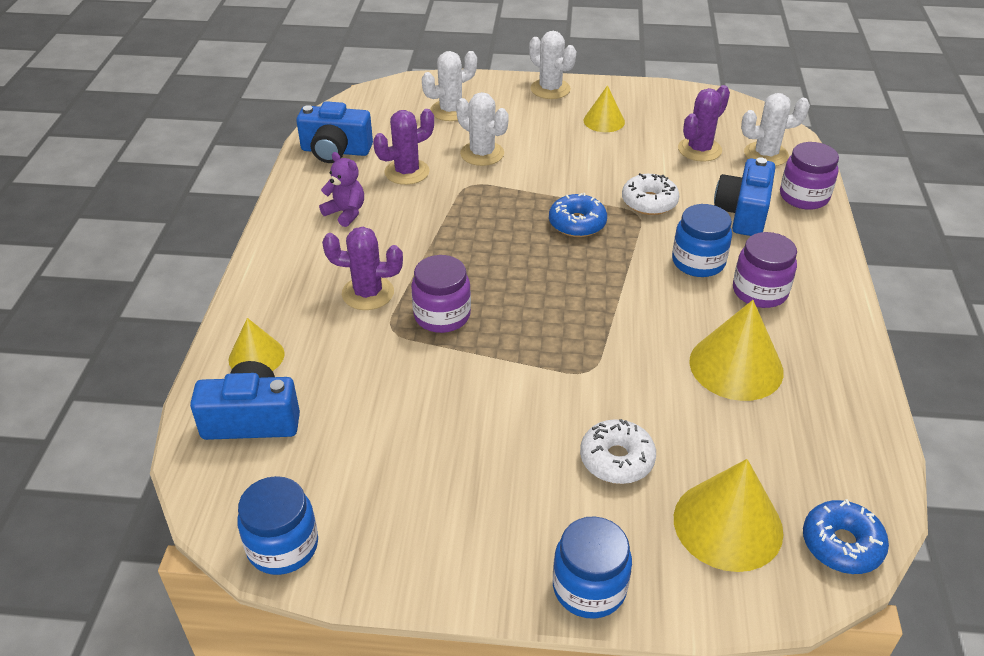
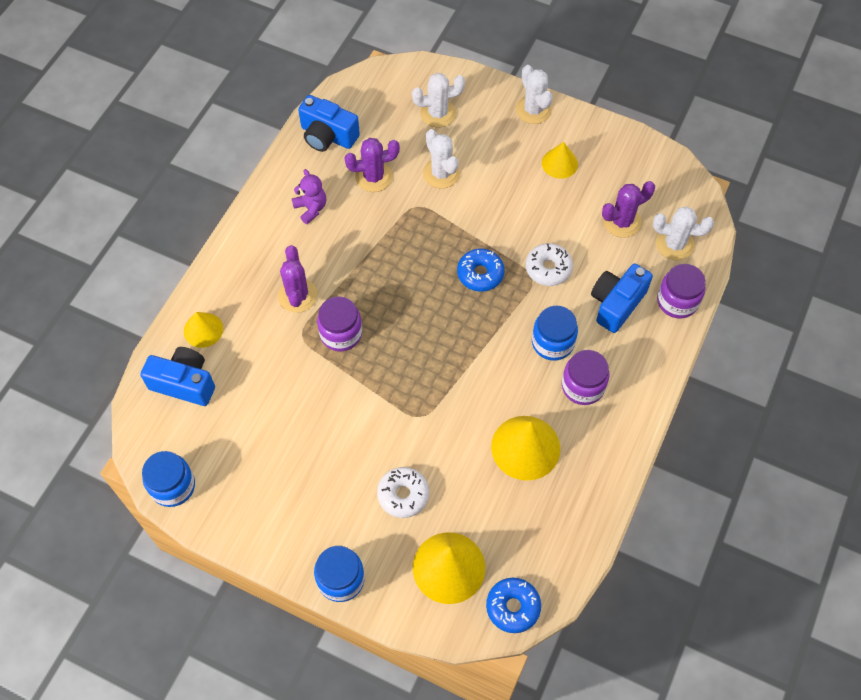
camera: 20 degrees right, 20 degrees up
purple cactus [322,227,403,310] -> purple cactus turned 60 degrees clockwise [278,245,317,313]

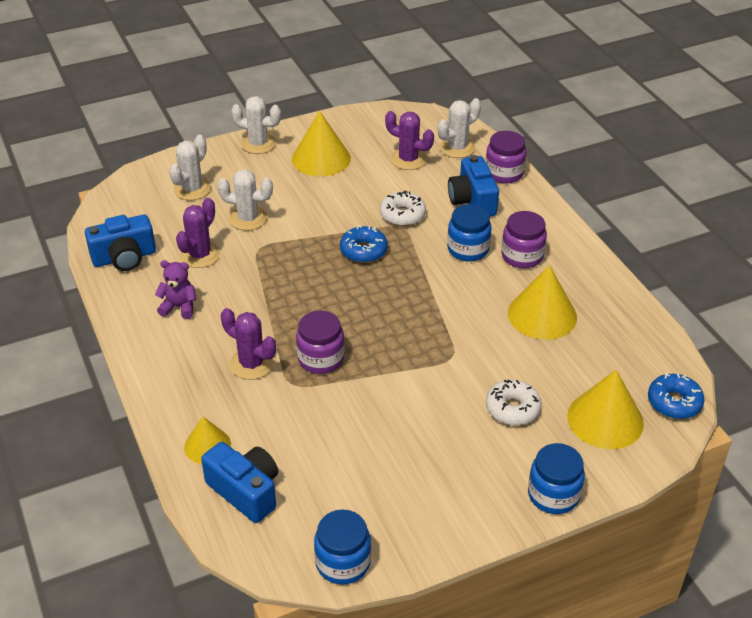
camera: 50 degrees left, 20 degrees down
blue camera [140,347,215,406] -> blue camera turned 75 degrees clockwise [201,442,278,523]
yellow cone [542,142,578,179] -> yellow cone [292,111,351,177], size x1.66
purple cactus [602,181,655,238] -> purple cactus turned 75 degrees counterclockwise [385,111,434,170]

